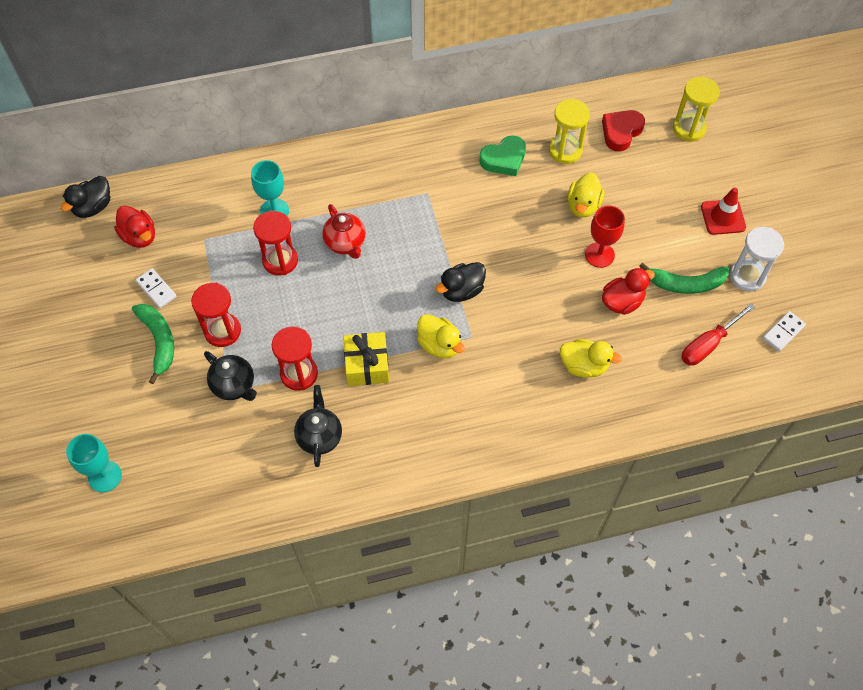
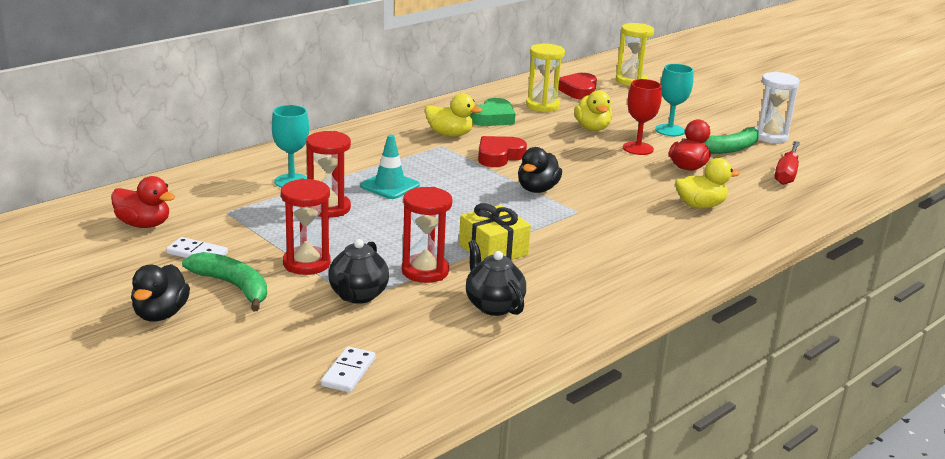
camera: 30 degrees left, 35 degrees down
black duck [61,176,110,218] -> black duck moved to [131,264,190,321]
turquoise goblet [66,434,122,492] -> turquoise goblet moved to [655,64,694,136]
black teapot [204,351,257,401] -> black teapot turned 90 degrees clockwise [328,239,389,304]
red teapot [322,204,366,259] -> turquoise traffic cone [360,135,420,199]
yellow duck [417,314,465,359] -> yellow duck moved to [425,93,483,137]
red traffic cone [701,188,746,235] -> none
white domino [762,311,806,352] -> white domino moved to [321,346,376,393]
none -> red heart [478,136,527,167]

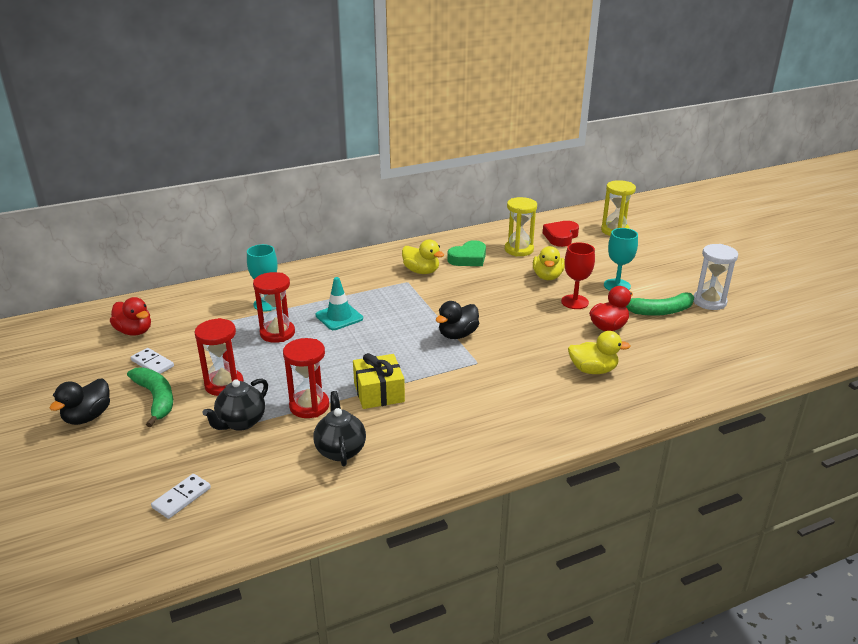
camera: 20 degrees right, 5 degrees up
red heart [478,136,527,167] -> none
red screwdriver [775,141,800,185] -> none

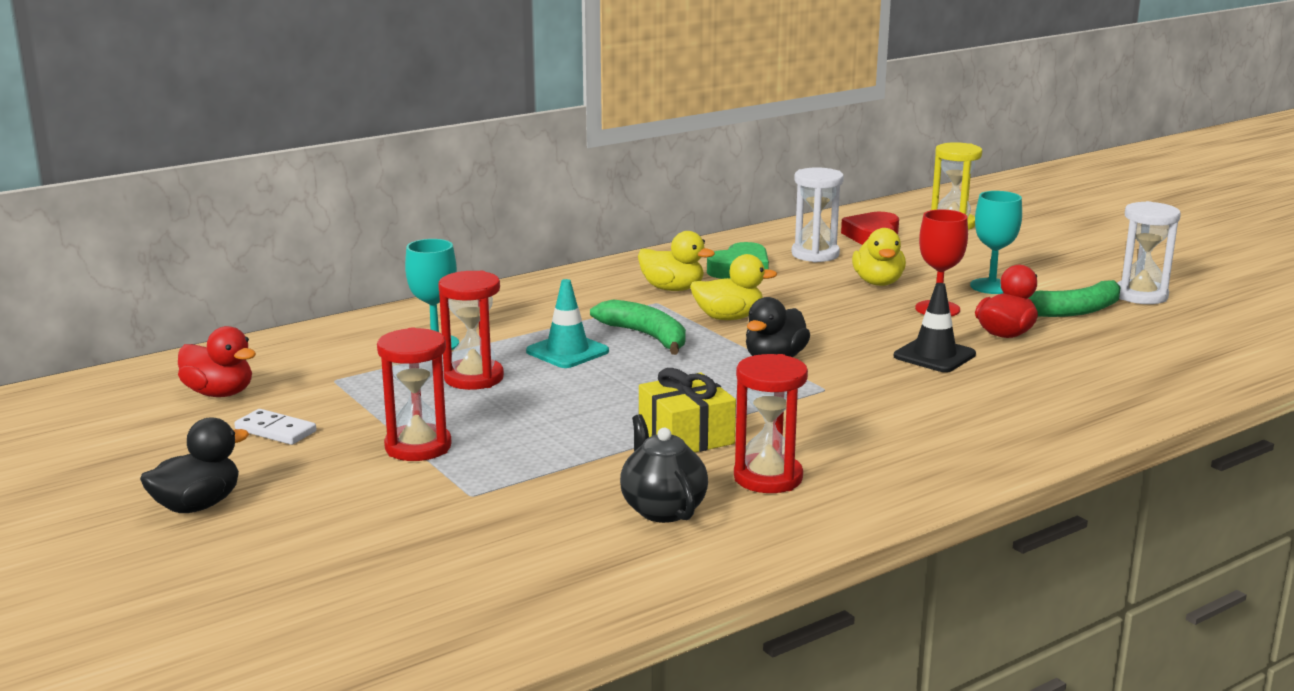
camera: 10 degrees left, 10 degrees down
black duck [49,378,110,425] -> black duck turned 150 degrees counterclockwise [140,417,249,513]
green banana [127,367,173,427] -> green banana moved to [590,299,686,355]
white domino [151,474,211,519] -> none
black teapot [203,378,268,431] -> none
red hourglass [283,338,329,418] -> red hourglass moved to [734,354,808,493]
yellow hourglass [505,197,537,256] -> white hourglass [791,167,844,262]
yellow duck [568,331,630,374] -> yellow duck moved to [690,254,777,320]
none -> black traffic cone [894,283,976,372]

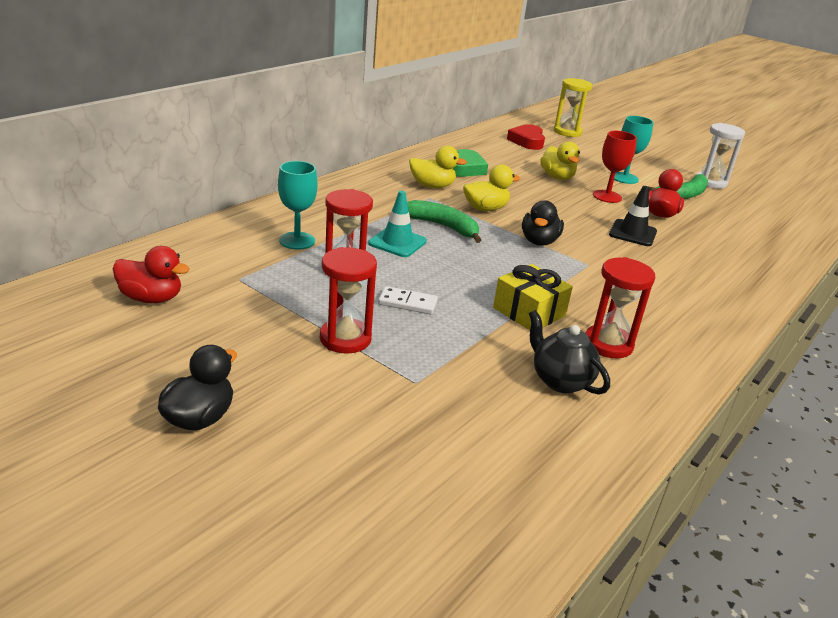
camera: 20 degrees left, 10 degrees up
white domino [234,409,316,445] -> white domino moved to [378,286,438,315]
white hourglass [791,167,844,262] -> none

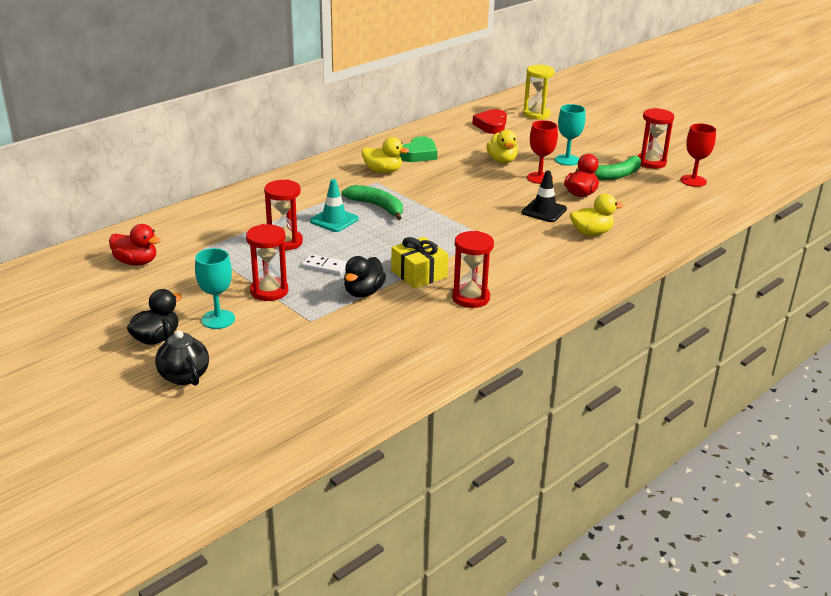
camera: 10 degrees right, 0 degrees up
turquoise goblet [278,161,318,250] -> turquoise goblet moved to [195,248,235,329]
yellow duck [463,164,520,211] -> yellow duck moved to [570,194,623,236]
black duck [522,200,564,246] -> black duck moved to [344,256,386,297]
black teapot [529,310,610,395] -> black teapot moved to [155,318,209,386]
white hourglass [695,123,745,189] -> red hourglass [638,108,674,169]
none -> red goblet [680,123,716,187]

